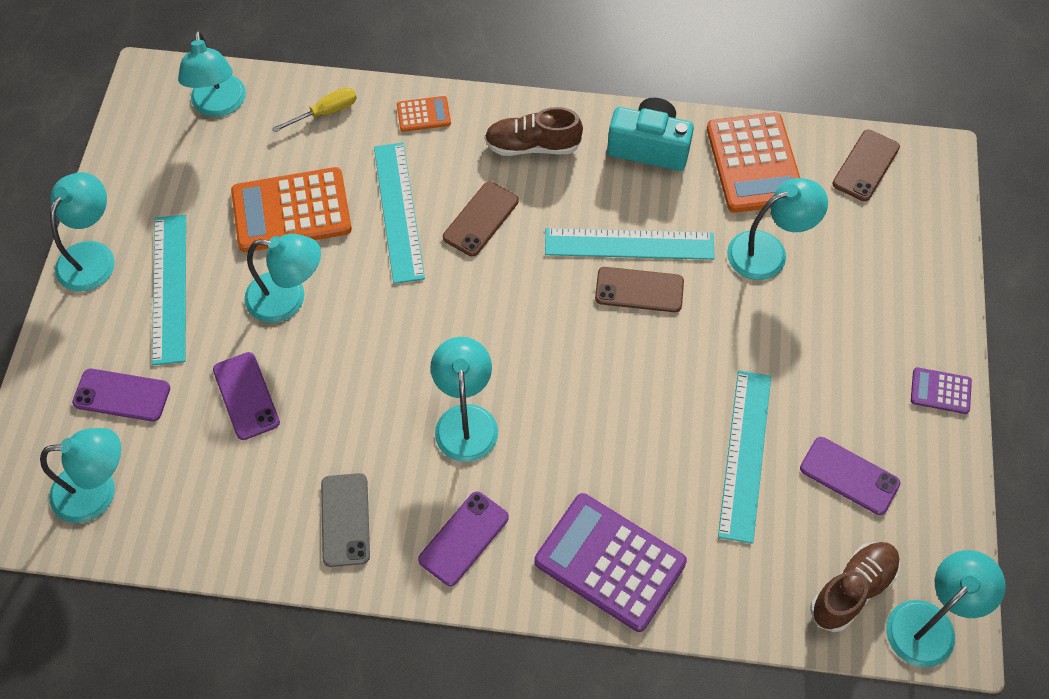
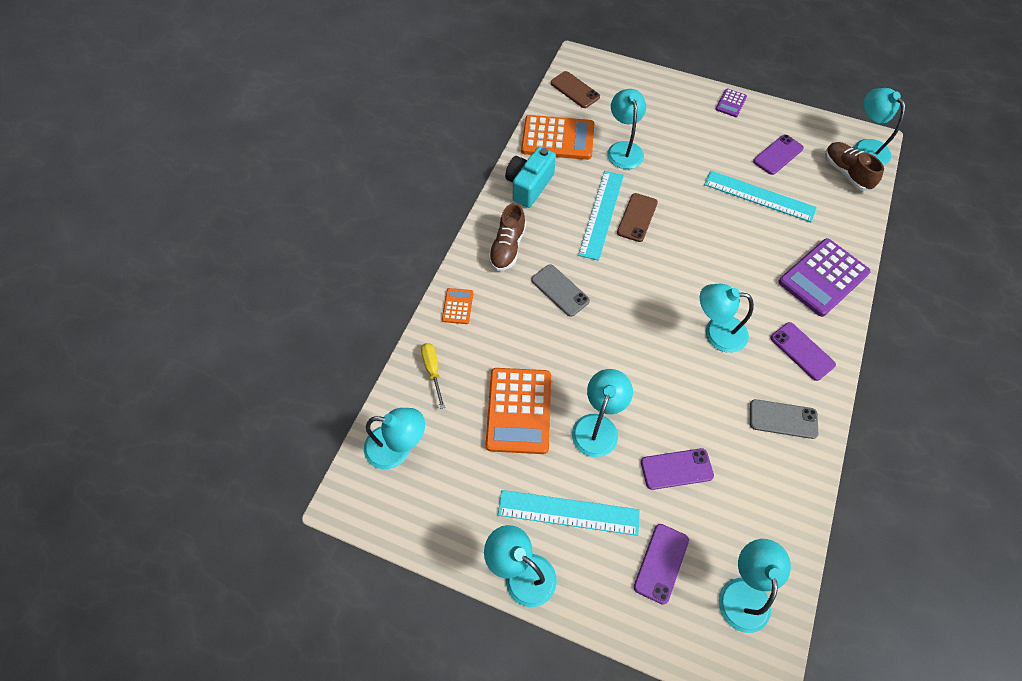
camera: 75 degrees left, 0 degrees up
turquoise ruler [374,143,425,284] -> none
brown phone [443,182,518,256] -> grey phone [531,264,590,317]

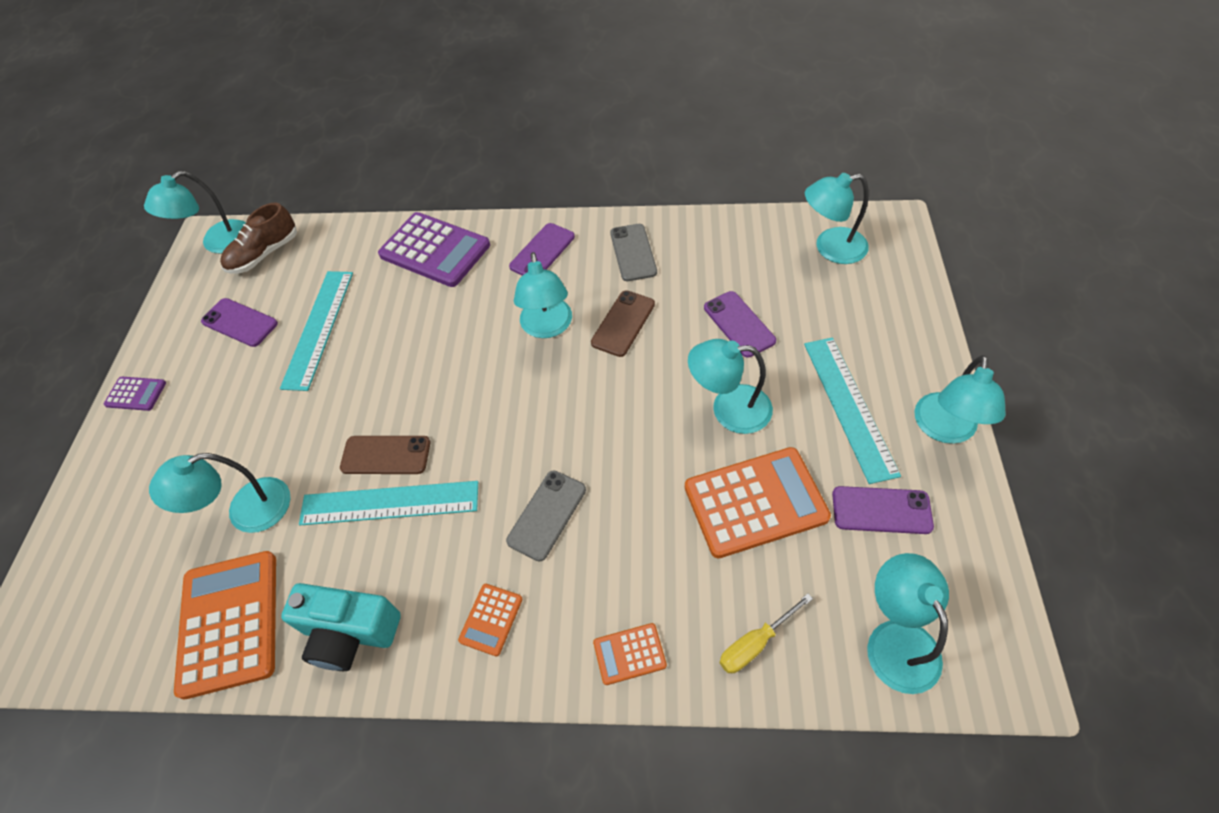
camera: 105 degrees left, 5 degrees down
brown shoe [488,203,526,271] -> orange calculator [458,584,522,656]
brown phone [551,71,600,108] -> brown phone moved to [591,290,655,357]
purple phone [634,524,689,605] -> purple phone moved to [832,486,934,534]

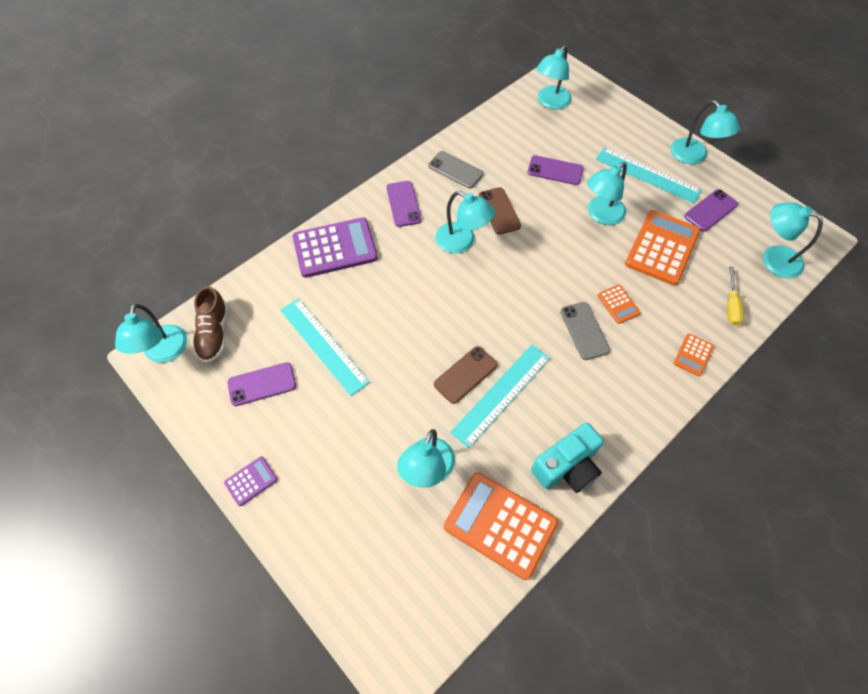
camera: 50 degrees left, 5 degrees up
orange calculator [458,584,522,656] -> orange calculator moved to [598,285,640,324]

